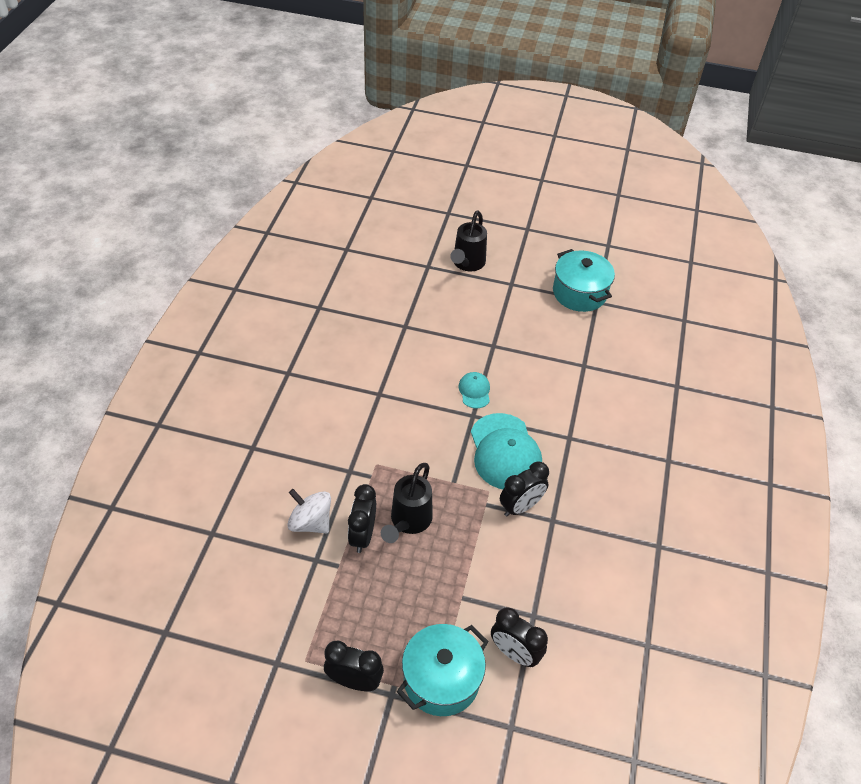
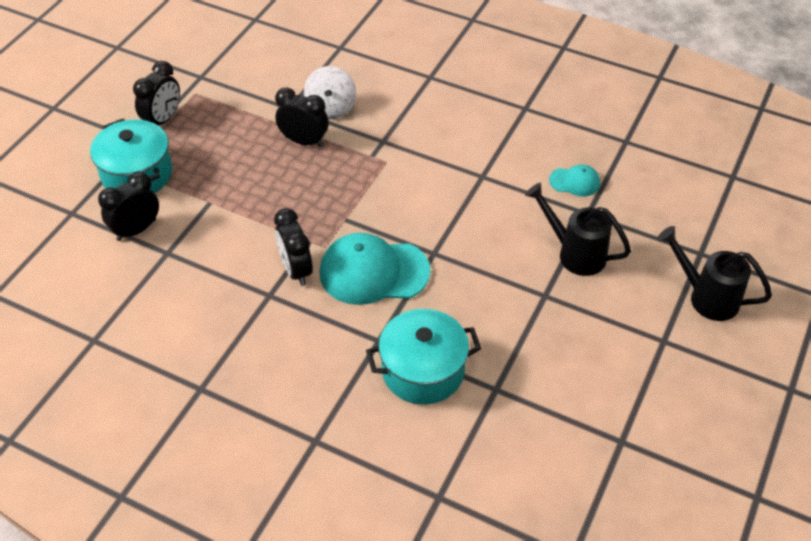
camera: 105 degrees right, 0 degrees up
white spinning top [287,489,331,533] -> white spinning top turned 135 degrees clockwise [304,66,356,119]
black watering can [381,463,433,543] -> black watering can moved to [525,183,631,276]
turquoise cap [459,372,490,409] -> turquoise cap moved to [549,165,600,196]
turquoise pot [553,249,615,312] -> turquoise pot moved to [366,309,482,405]

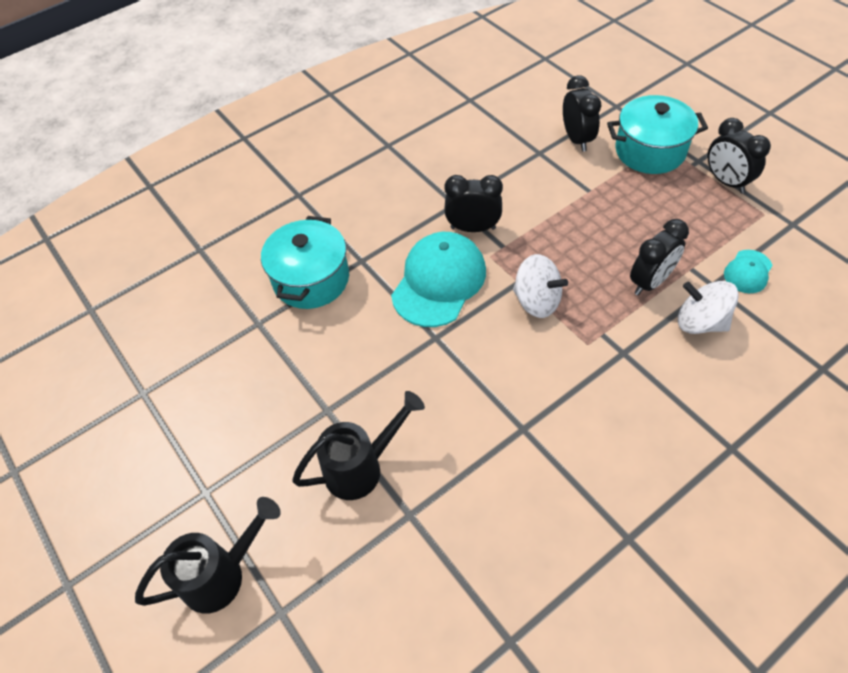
camera: 120 degrees right, 5 degrees up
turquoise cap [549,165,600,196] -> turquoise cap moved to [724,250,773,293]
none -> white spinning top [513,254,568,318]

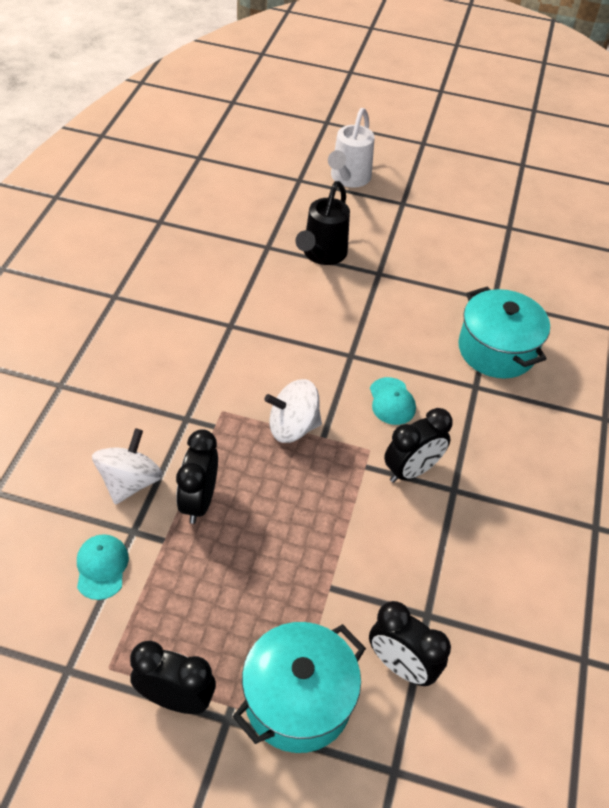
camera: 135 degrees right, 5 degrees down
black watering can [135,497,281,613] -> white watering can [328,108,375,188]
turquoise cap [391,232,486,327] -> turquoise cap [370,377,416,425], size x0.49
white spinning top [678,281,739,334] -> white spinning top turned 60 degrees counterclockwise [92,428,163,505]

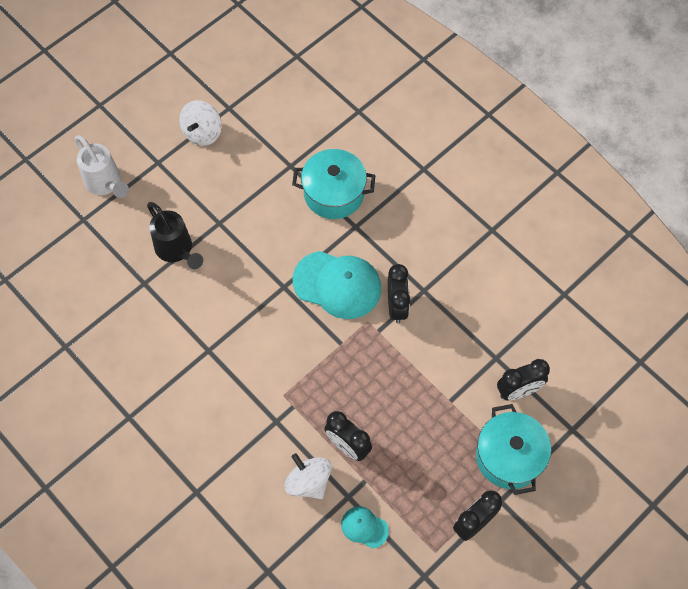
camera: 55 degrees left, 15 degrees up
white spinning top [264,379,322,443] -> white spinning top moved to [179,100,222,146]
turquoise cap [370,377,416,425] -> turquoise cap [293,251,381,319], size x2.03

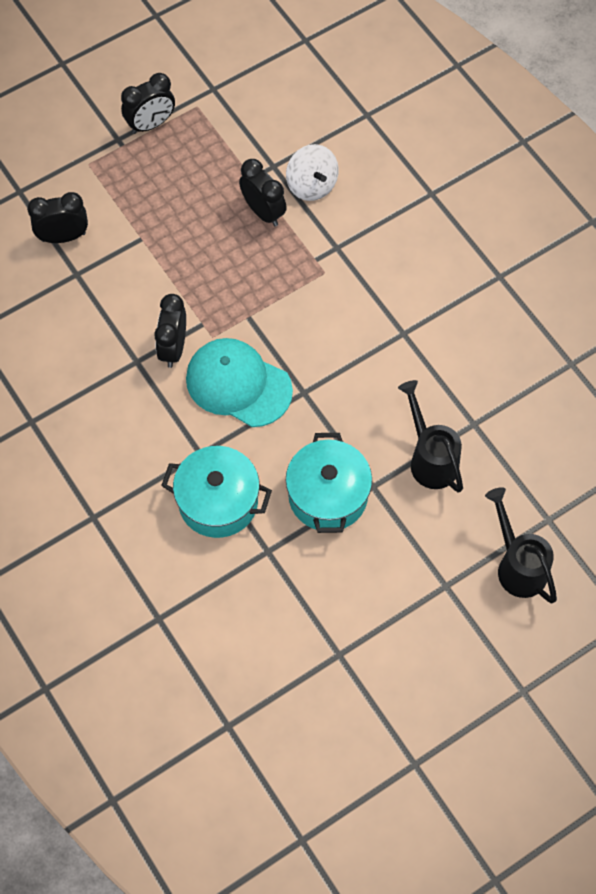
camera: 170 degrees left, 0 degrees up
white watering can [75,135,129,198] -> black watering can [485,487,557,603]
white spinning top [179,100,222,146] -> none
turquoise cap [341,506,389,548] -> none
turquoise pot [476,404,551,495] -> turquoise pot moved to [286,433,372,533]

